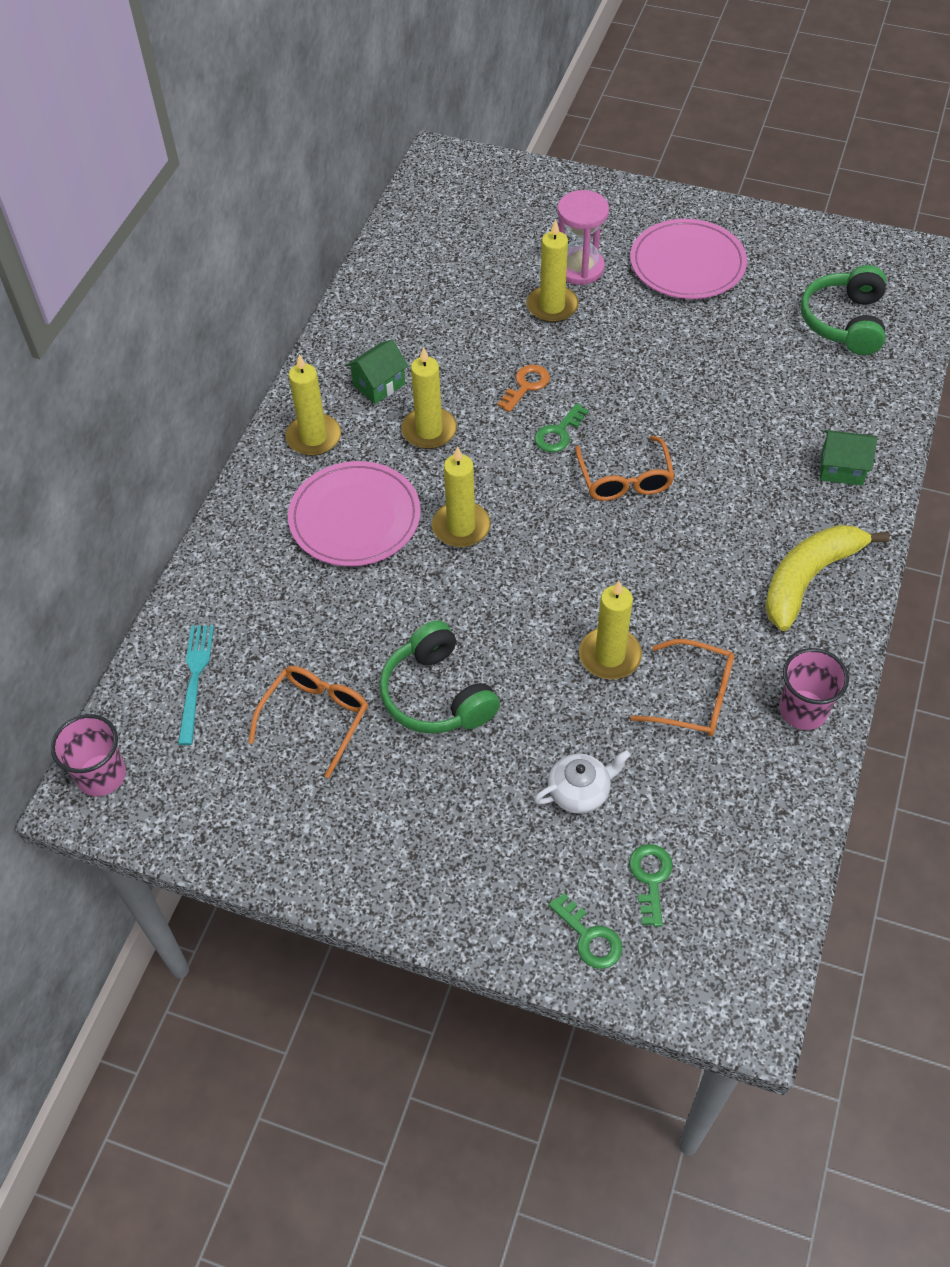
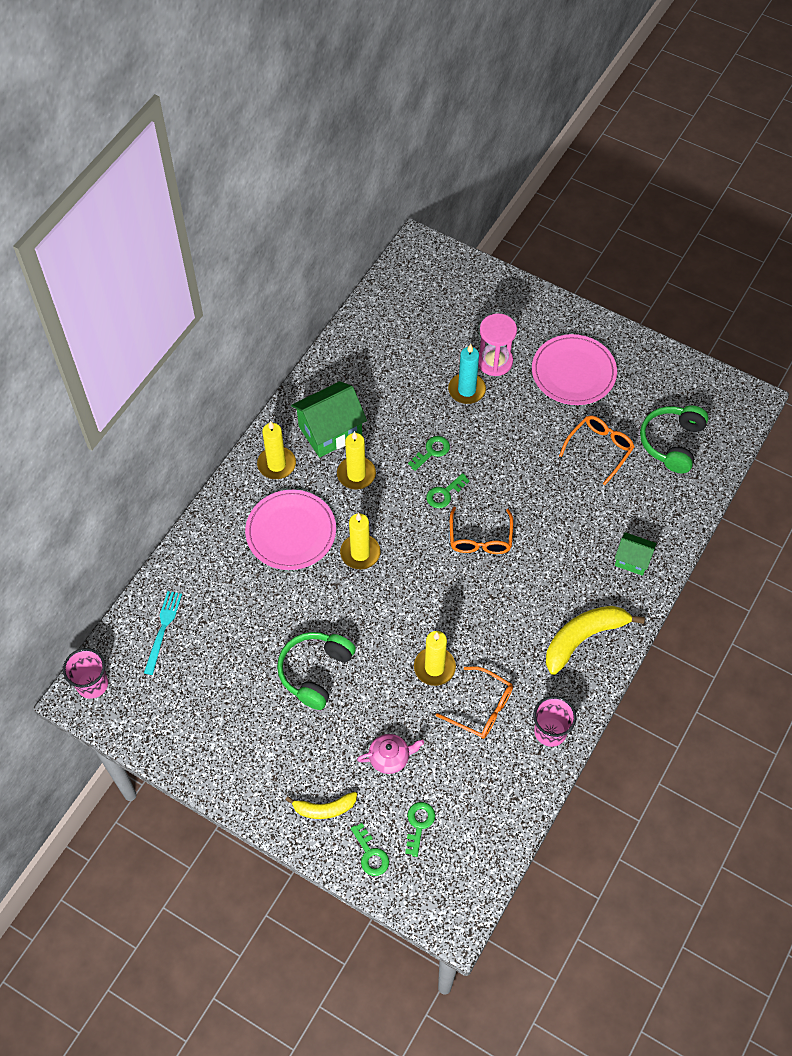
camera: 10 degrees right, 5 degrees up
orange glasses [248,666,368,778] -> orange glasses moved to [559,416,634,485]
green house [346,339,408,404] -> green house [291,381,367,457], size x1.76
green headphones [379,620,500,734] -> green headphones turned 45 degrees clockwise [277,632,356,710]
orange key [498,365,550,412] -> green key [408,436,450,471]
yellow candle [526,220,579,323] -> turquoise candle [448,344,486,404]
white teapot [534,750,631,814] -> pink teapot [357,734,424,774]
none -> yellow banana [286,792,357,819]

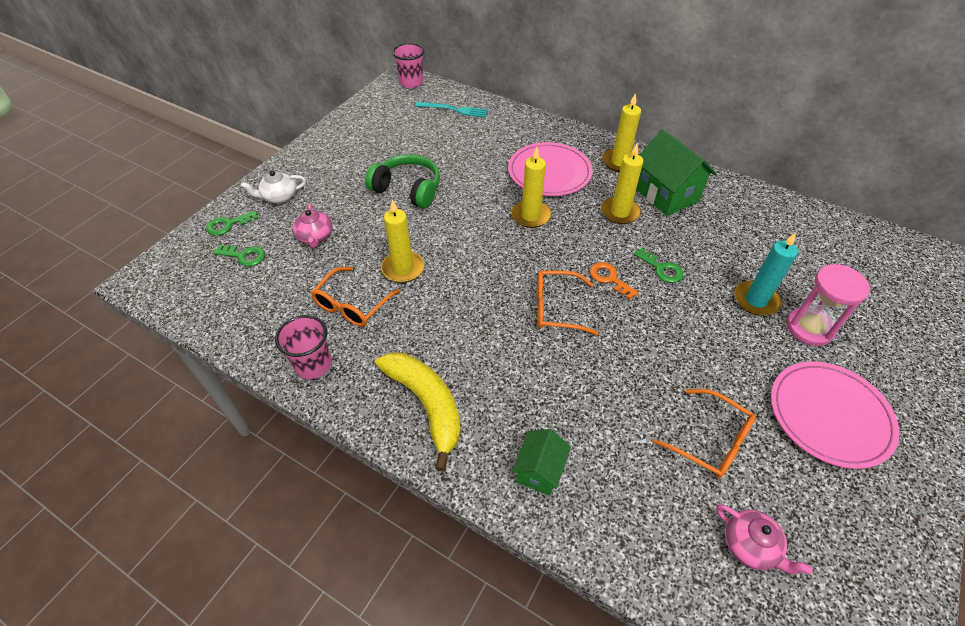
camera: 90 degrees right, 10 degrees down
yellow banana [286,792,357,819] -> white teapot [241,170,306,203]
green key [426,473,470,508] -> orange key [590,262,639,300]
green headphones [640,405,709,473] -> pink teapot [716,504,813,574]

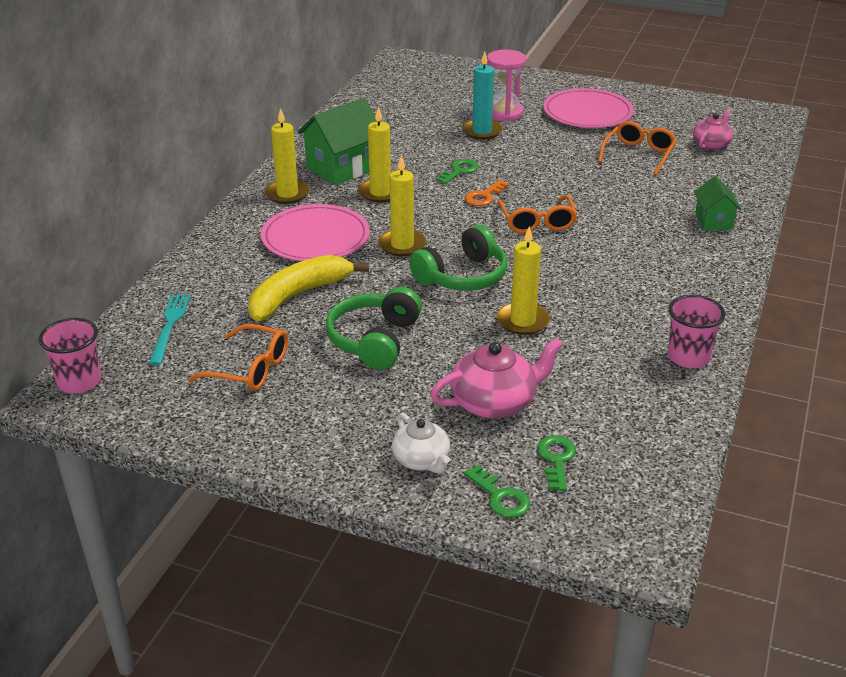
camera: 100 degrees left, 15 degrees down
pink teapot [293,204,333,248] -> pink teapot [430,338,563,418], size x1.56
orange glasses [311,267,401,327] -> orange glasses moved to [188,324,288,391]
yellow banana [376,352,461,472] -> yellow banana moved to [248,255,369,322]
green house [512,429,571,496] -> green house turned 75 degrees clockwise [694,176,742,230]
none -> green headphones [409,225,507,291]

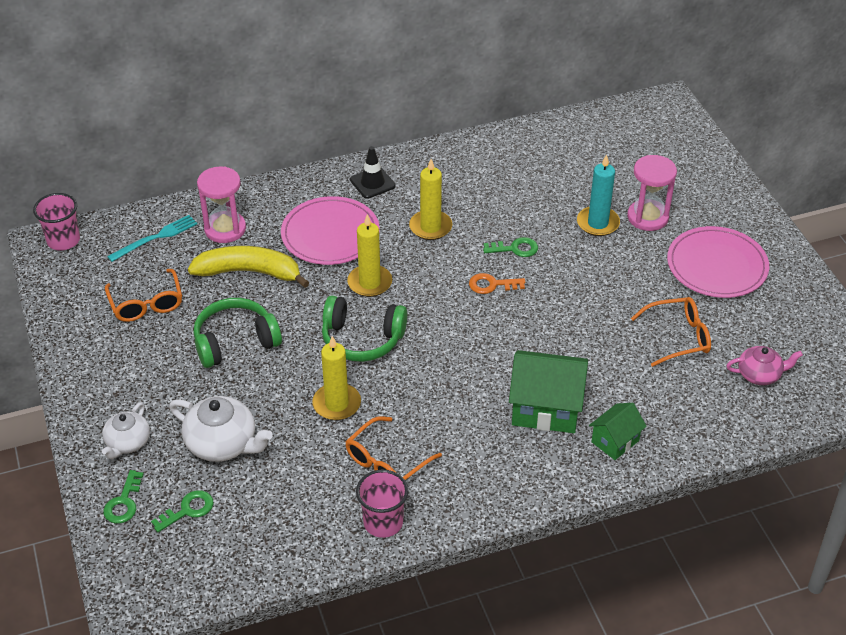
camera: 50 degrees right, 10 degrees up
yellow candle [265,108,310,204] -> black traffic cone [350,146,396,199]
green house [297,98,377,185] -> green house moved to [509,350,588,433]
pink teapot [430,338,563,418] -> white teapot [169,396,273,462]
orange glasses [497,195,577,233] -> orange glasses moved to [345,416,442,480]
none -> pink hourglass [197,166,246,243]

